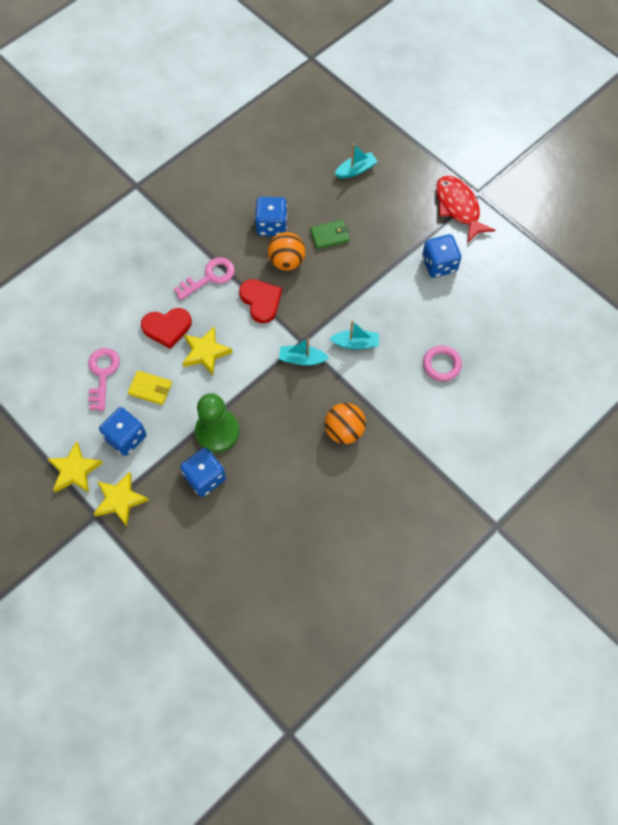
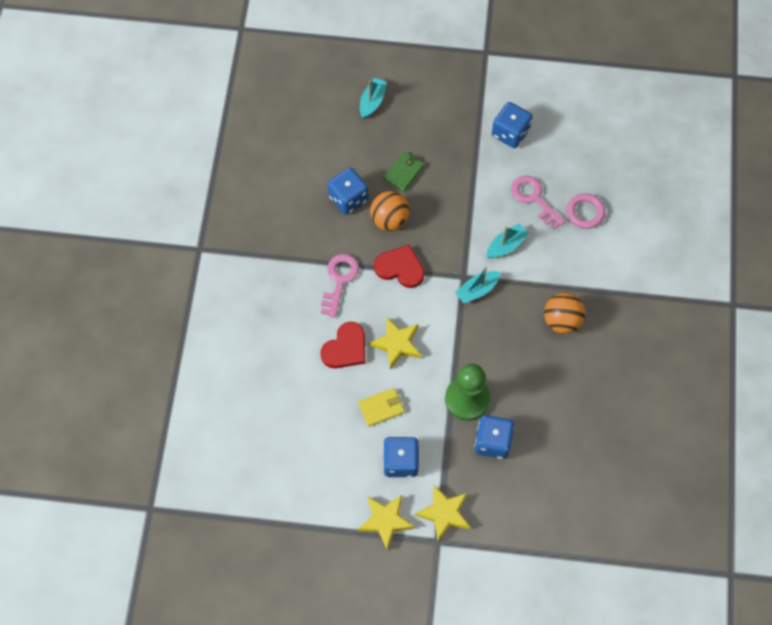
camera: 40 degrees left, 0 degrees up
pink key [88,348,120,411] -> pink key moved to [511,175,566,230]
red fish [436,176,495,242] -> none

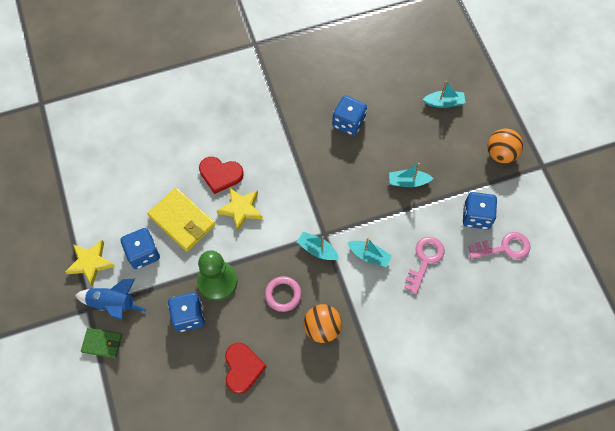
camera: 65 degrees right, 0 degrees up
pink key [321,254,359,318] -> pink key moved to [468,232,531,259]
yellow wallet [358,388,404,427] -> yellow wallet [148,188,215,252], size x1.70
orange ball [370,191,410,231] -> orange ball moved to [487,129,523,163]
red heart [374,245,424,288] -> red heart moved to [225,343,267,394]
green wallet [384,152,424,192] -> green wallet moved to [81,328,122,358]
yellow star [415,485,471,541] -> blue rocket [75,279,147,320]
pink ring [567,193,605,229] -> pink ring moved to [265,276,301,312]
none -> turquoise boat [389,163,433,187]

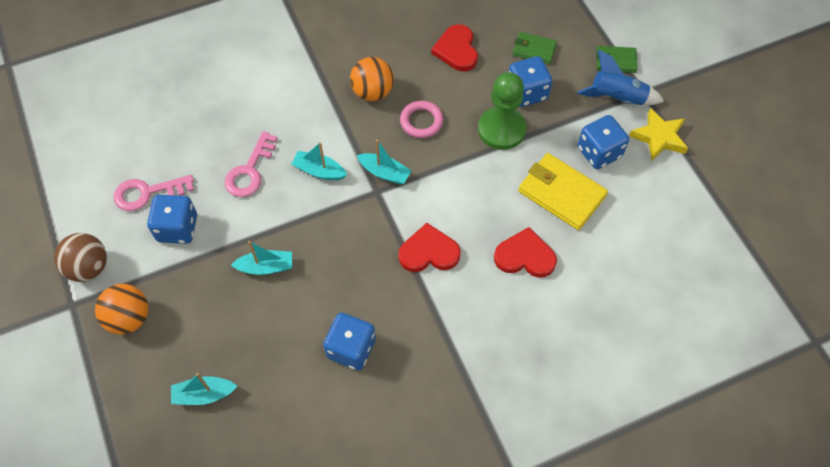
camera: 175 degrees right, 5 degrees down
yellow star [217,188,263,232] -> none
none -> brown ball [54,233,107,282]
none -> red heart [398,223,461,272]
none -> green wallet [513,32,557,64]

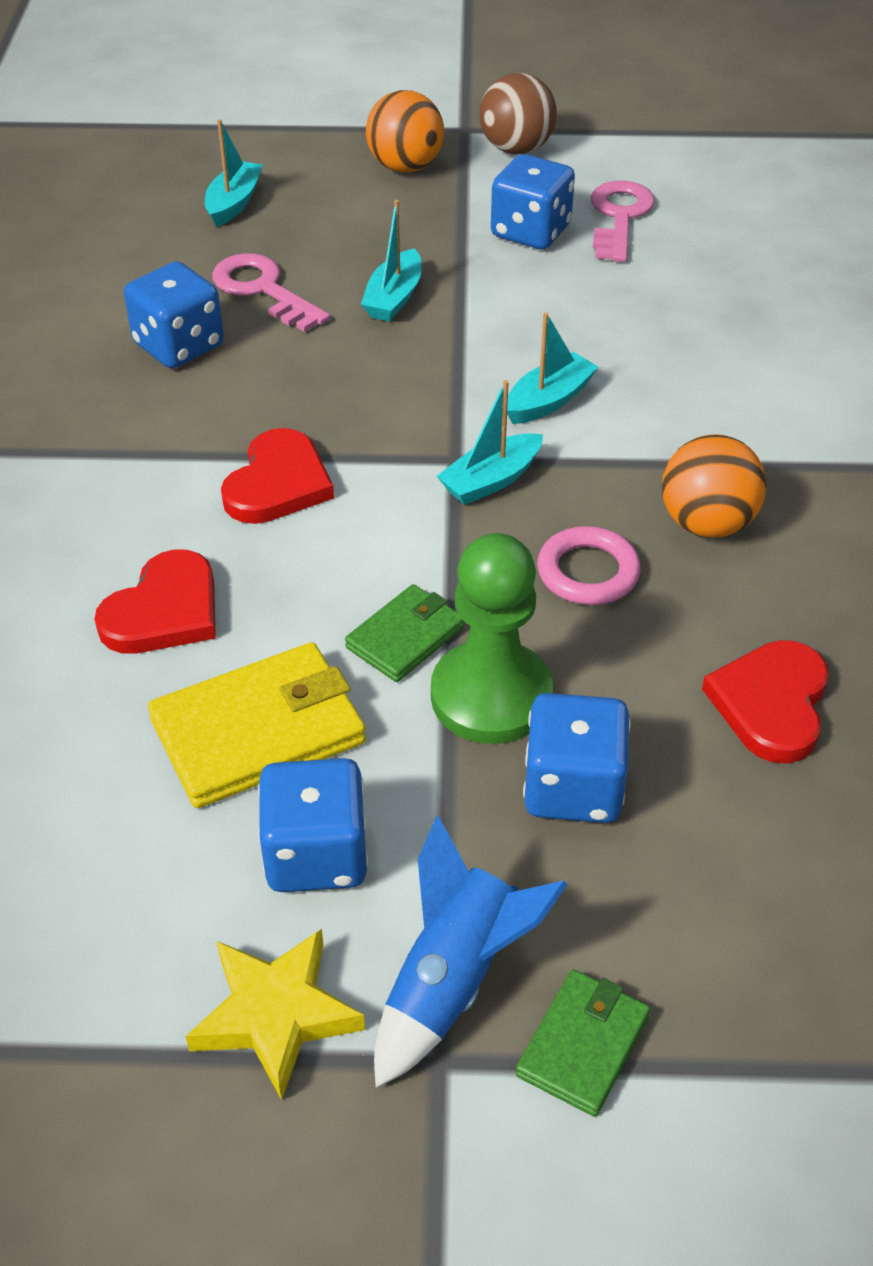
camera: 115 degrees right, 15 degrees down
pink key [225,131,278,197] -> pink key moved to [212,253,330,332]
red heart [431,24,478,71] -> red heart turned 90 degrees counterclockwise [702,640,829,764]
green wallet [513,32,557,64] -> green wallet moved to [345,584,464,682]

